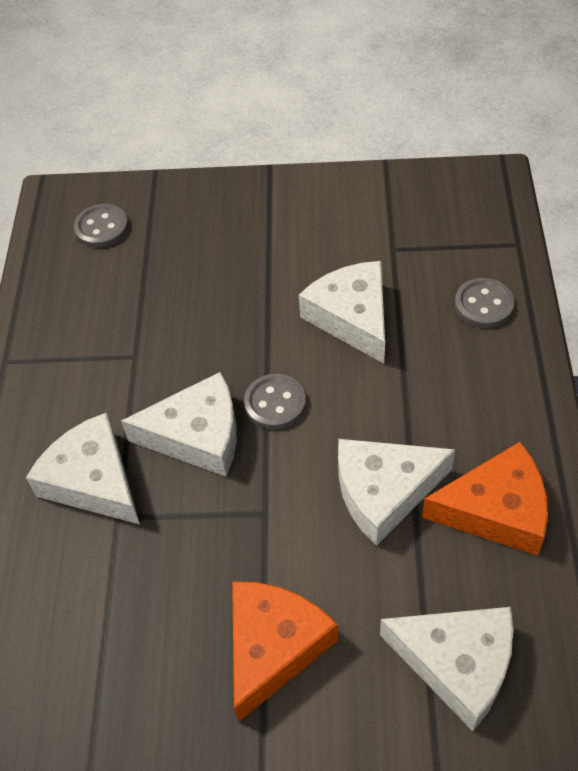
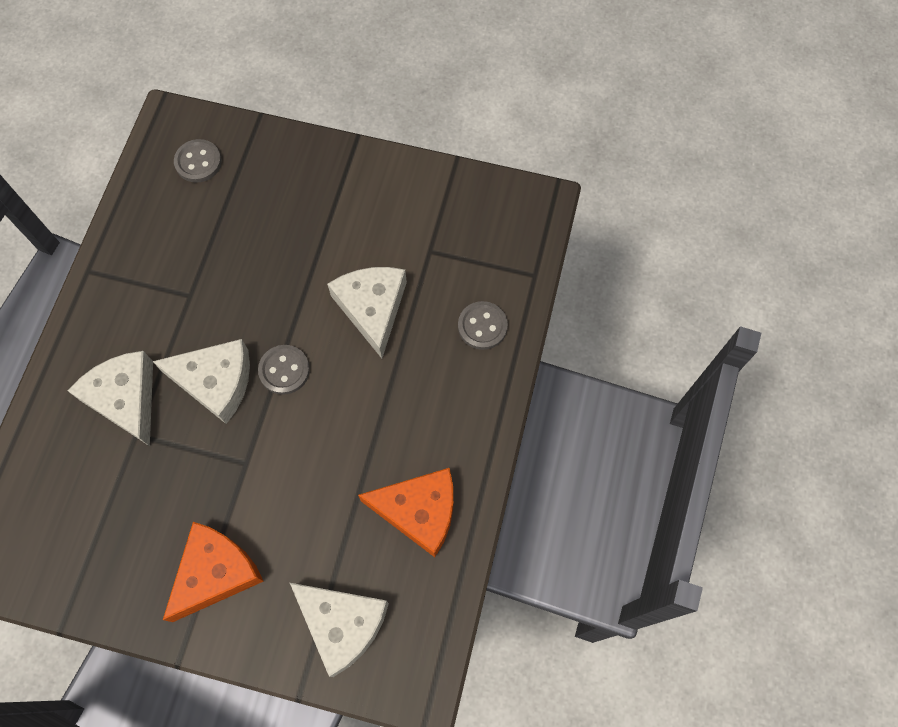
camera: 10 degrees right, 15 degrees up
white cheese [338,439,455,546] -> none

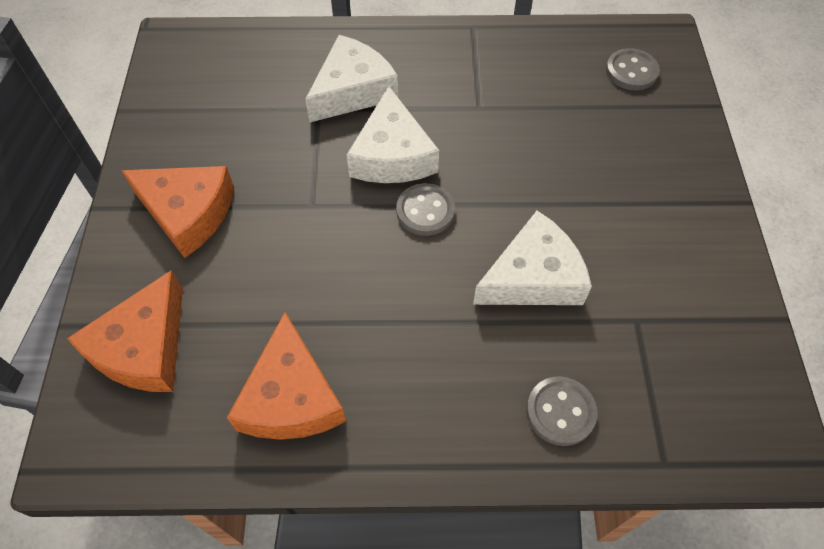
camera: 75 degrees right, 10 degrees down
white cheese [290,583,389,677] -> orange cheese [67,270,183,392]

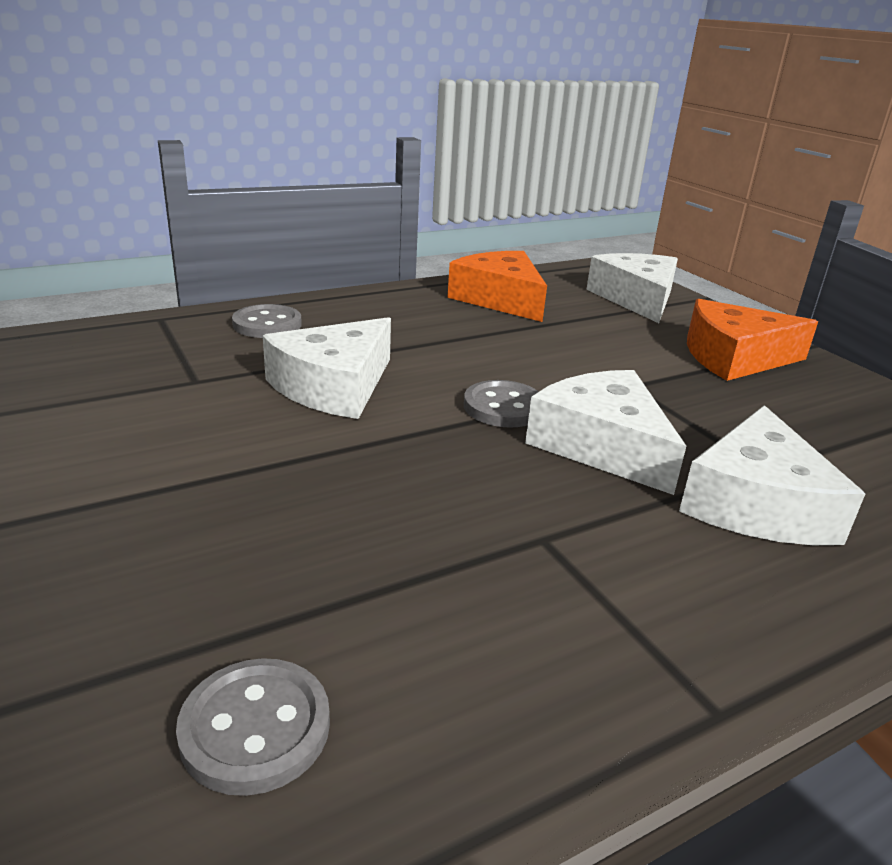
camera: 150 degrees right, 30 degrees down
orange cheese [67,270,183,392] -> white cheese [586,253,678,323]

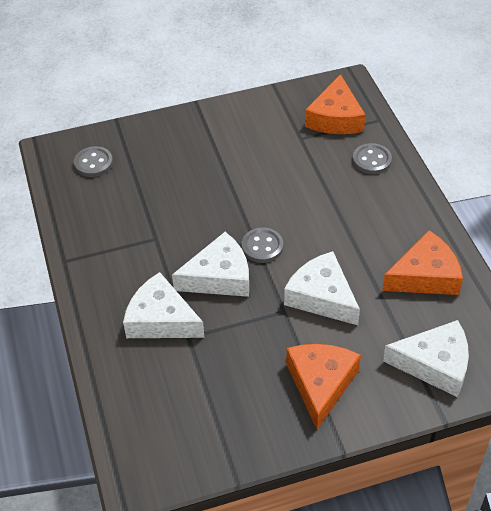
camera: 105 degrees right, 20 degrees up
white cheese [263,317,391,419] -> white cheese moved to [284,251,360,325]
none -> orange cheese [305,74,366,134]

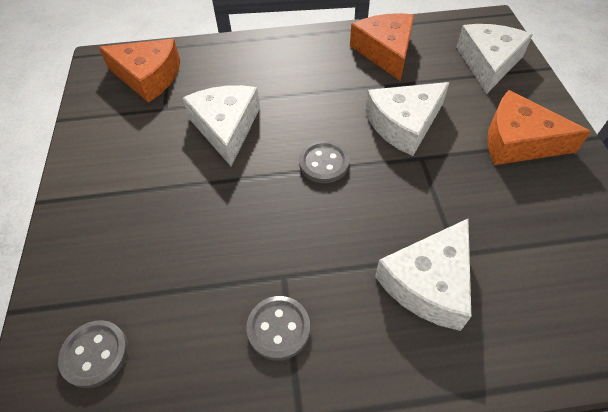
camera: 80 degrees left, 5 degrees up
white cheese [172,232,249,297] -> white cheese moved to [183,85,260,166]
grey button [353,143,392,174] -> grey button moved to [246,296,310,361]

